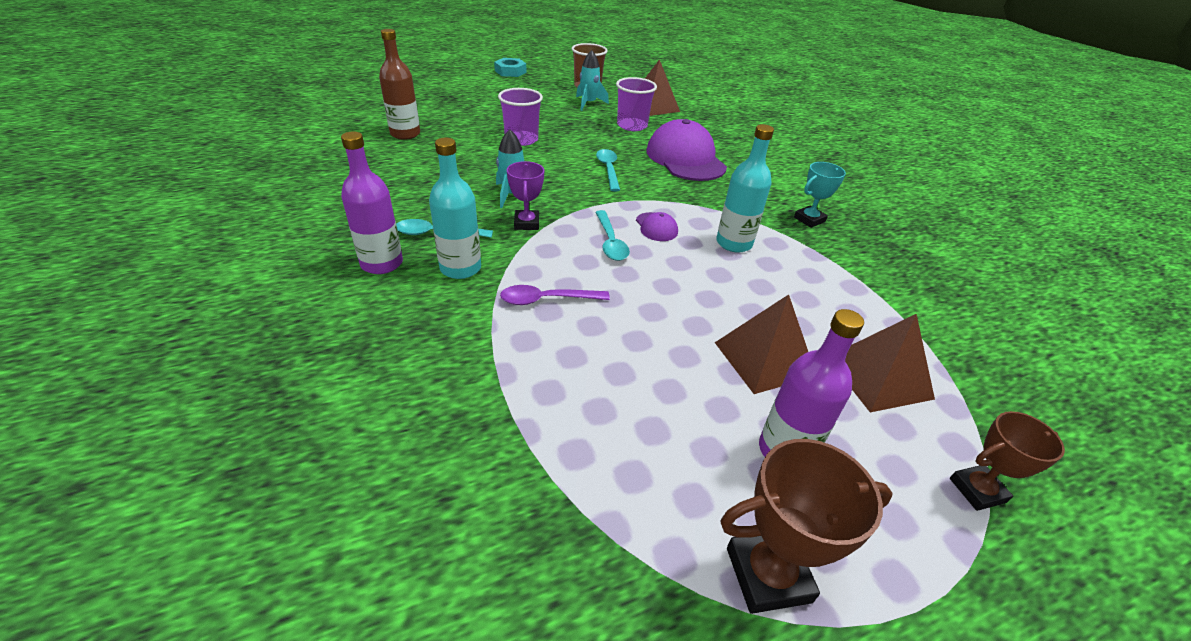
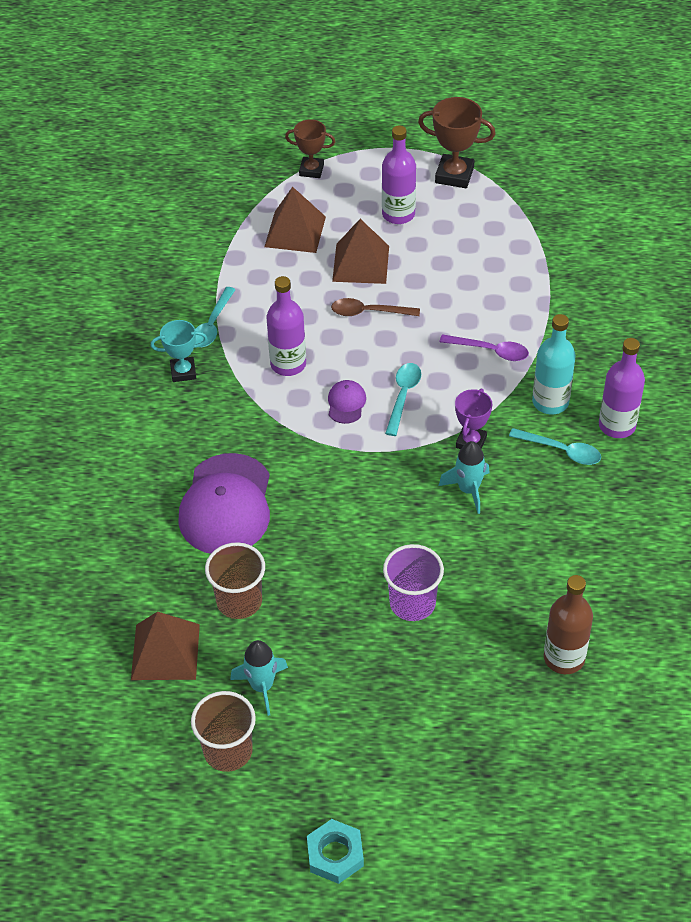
camera: 150 degrees left, 10 degrees up
turquoise spoon [596,149,620,191] -> turquoise spoon moved to [195,287,236,347]
purple cup [616,77,657,131] -> brown cup [205,542,265,619]
turquoise bottle [716,124,774,252] -> purple bottle [266,276,306,376]
none -> brown spoon [331,298,420,316]

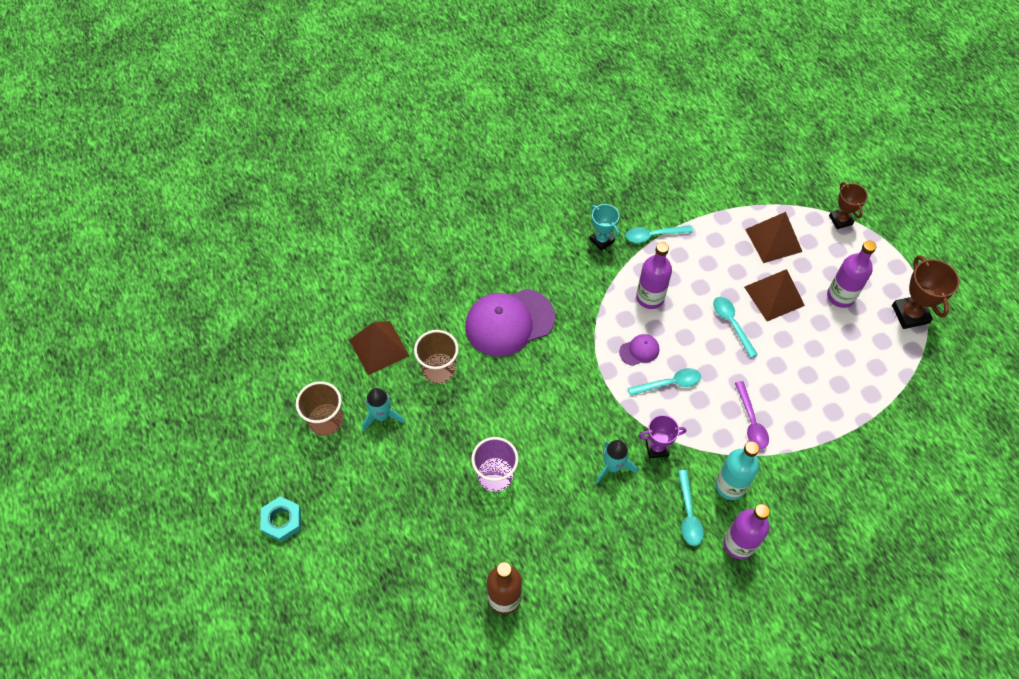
camera: 60 degrees right, 10 degrees up
brown spoon [331,298,420,316] -> turquoise spoon [713,297,758,358]

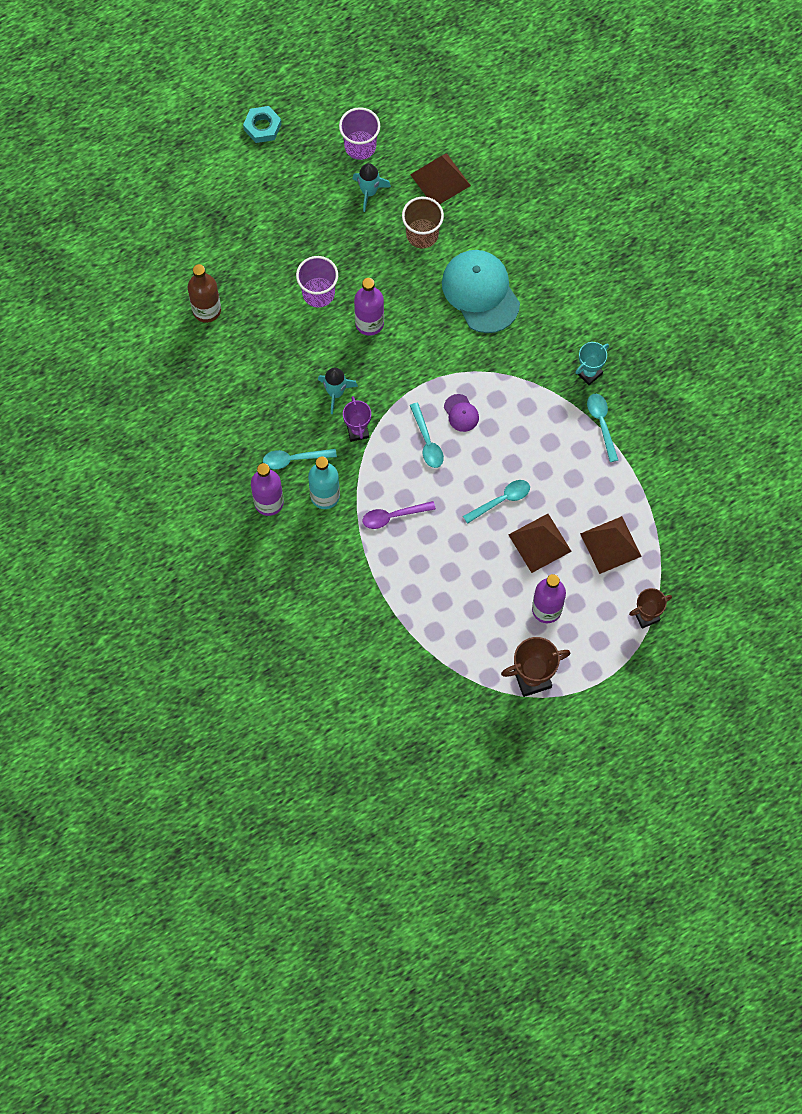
camera: 85 degrees right, 10 degrees up
brown cup [296,381,343,436] -> purple cup [339,107,380,160]
purple cap [465,289,555,356] -> turquoise cap [442,250,520,333]
purple bottle [636,242,672,309] -> purple bottle moved to [354,278,384,336]

